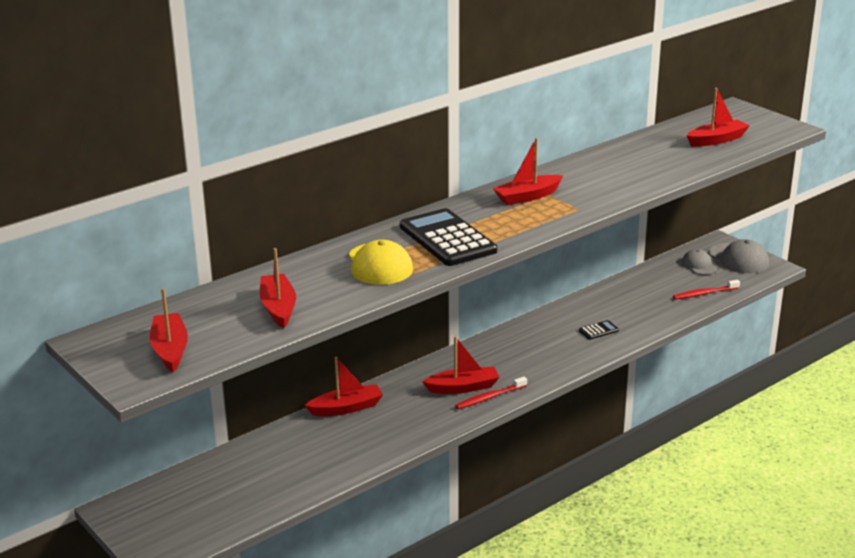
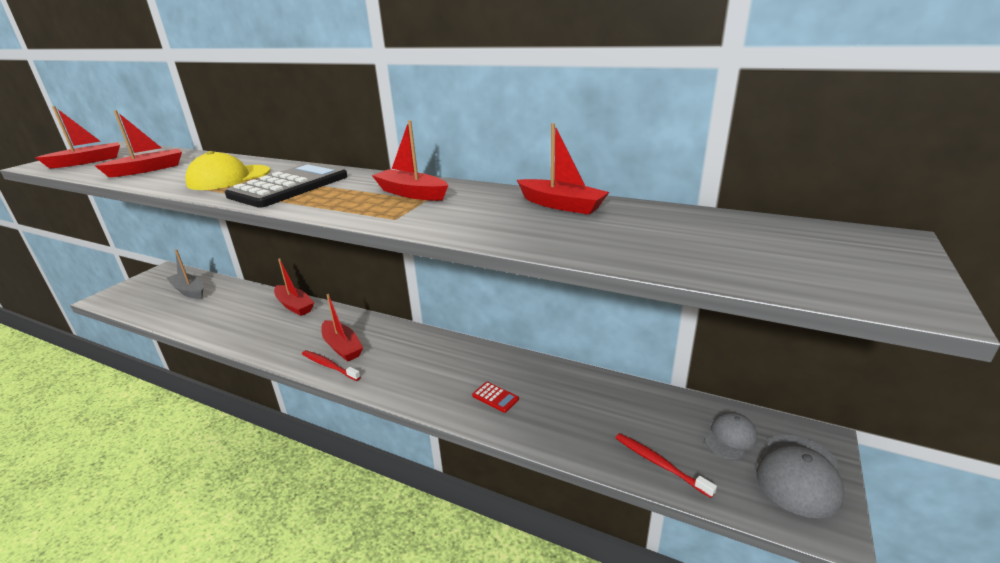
camera: 65 degrees right, 0 degrees up
black calculator [579,320,619,339] -> red calculator [472,382,519,413]
red boat [687,88,749,147] -> red boat moved to [517,123,609,215]
none -> grey boat [167,250,204,299]

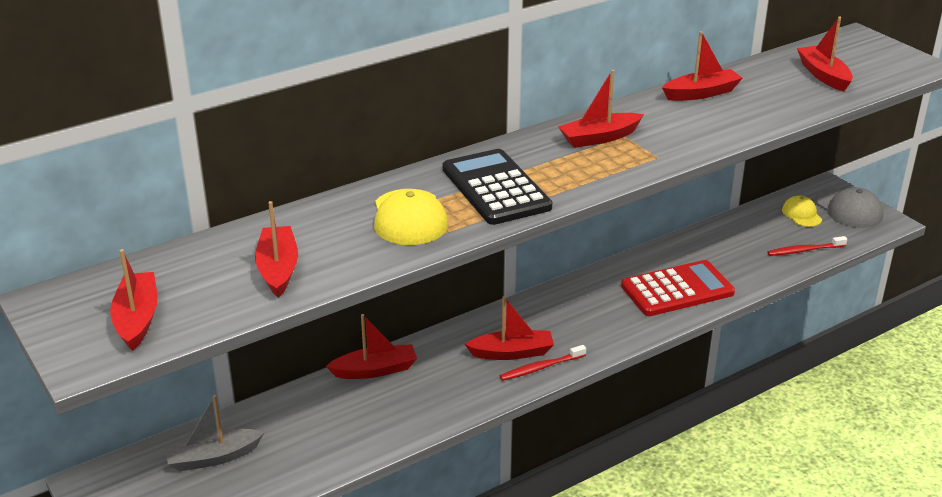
camera: 60 degrees left, 5 degrees up
red calculator [472,382,519,413] -> red calculator [621,260,735,316], size x2.46
grey cap [704,412,758,459] -> yellow cap [782,195,822,227]
none -> red boat [797,17,853,92]

